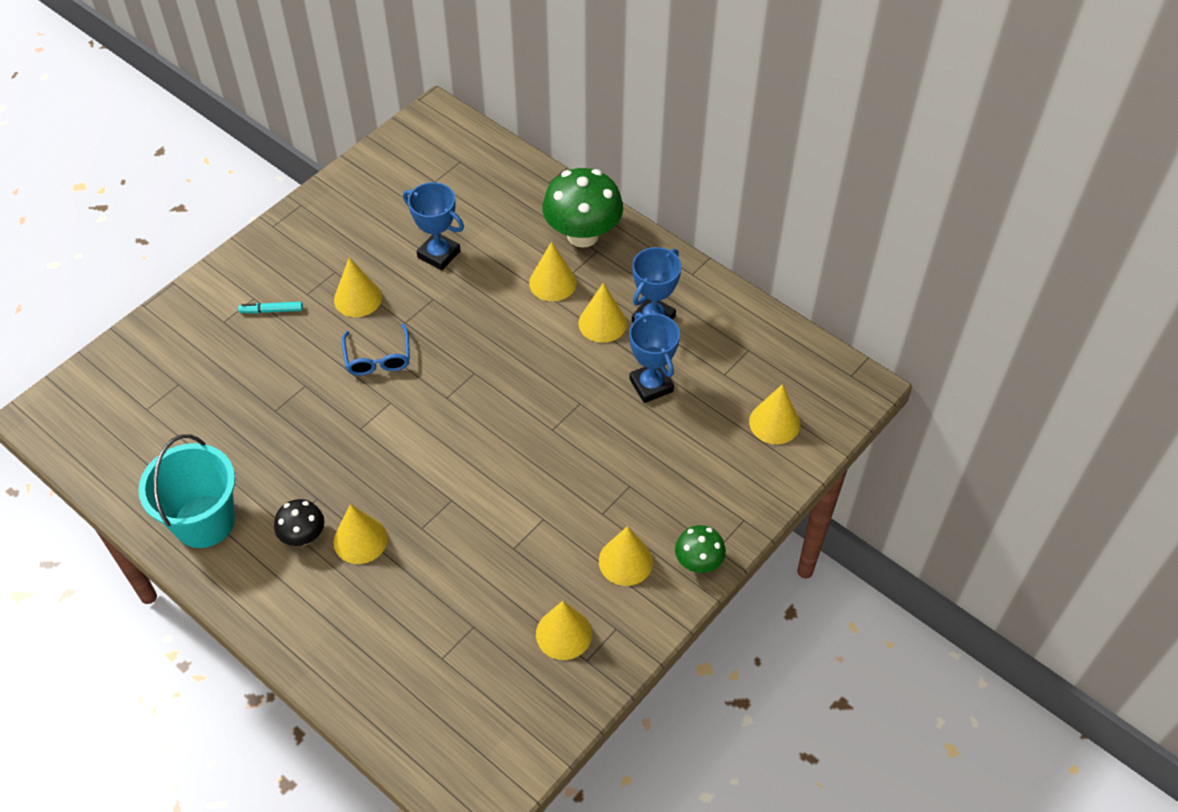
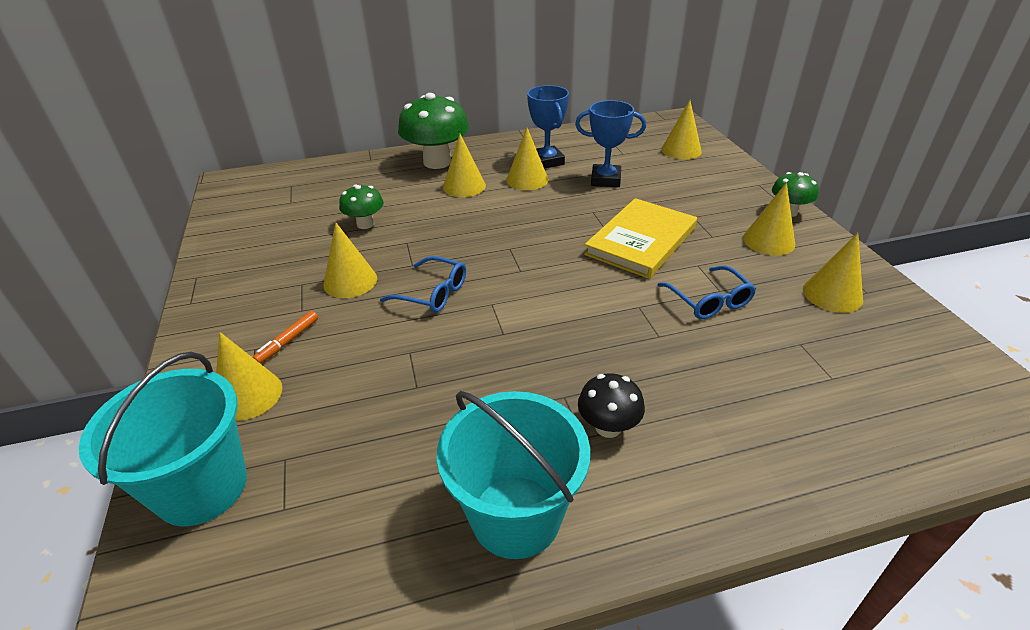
camera: 55 degrees left, 15 degrees down
turquoise marker [238,302,303,313] -> orange marker [253,311,318,364]
yellow cone [333,504,388,564] -> yellow cone moved to [216,332,282,421]
blue trophy [403,182,464,270] -> green mushroom [339,185,384,229]
none -> turquoise bucket [79,352,247,526]
none -> yellow book [584,198,697,279]
none -> blue glasses [658,266,756,319]

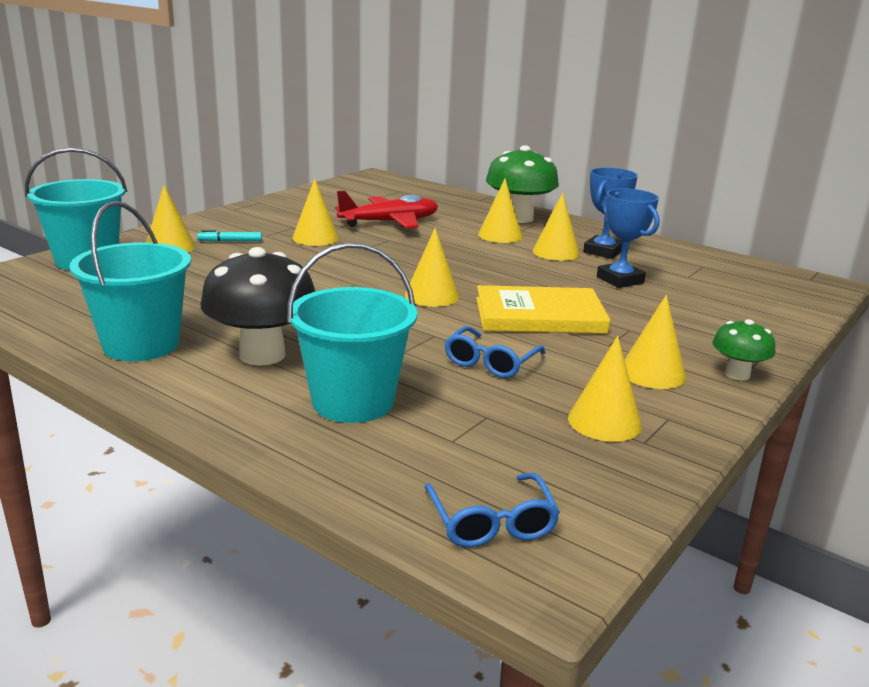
camera: 50 degrees right, 15 degrees down
orange marker [253,311,318,364] -> turquoise marker [197,230,262,242]
green mushroom [339,185,384,229] -> red plane [335,190,438,229]
blue glasses [380,256,466,313] -> blue glasses moved to [425,473,560,547]
black mushroom [578,373,645,438] -> black mushroom [201,247,315,366], size x1.87
yellow cone [661,100,702,159] -> yellow cone moved to [405,228,459,307]
none -> turquoise bucket [287,243,417,423]

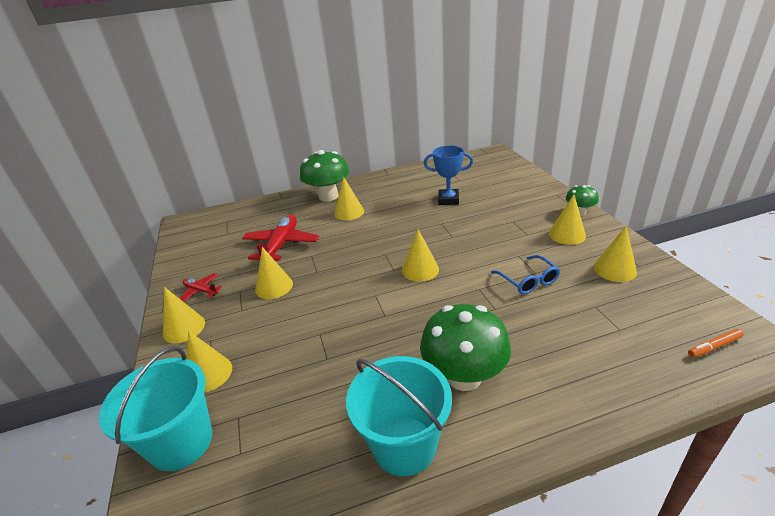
camera: 50 degrees left, 10 degrees up
turquoise marker [197,230,262,242] -> none
black mushroom [201,247,315,366] -> green mushroom [420,304,511,391]
turquoise bucket [287,243,417,423] -> none
blue glasses [425,473,560,547] -> orange marker [688,329,744,358]
yellow book [476,285,610,334] -> none
yellow cone [533,193,580,261] -> yellow cone moved to [163,287,205,343]
blue trophy [583,167,638,259] -> none
none -> red plane [180,273,223,302]

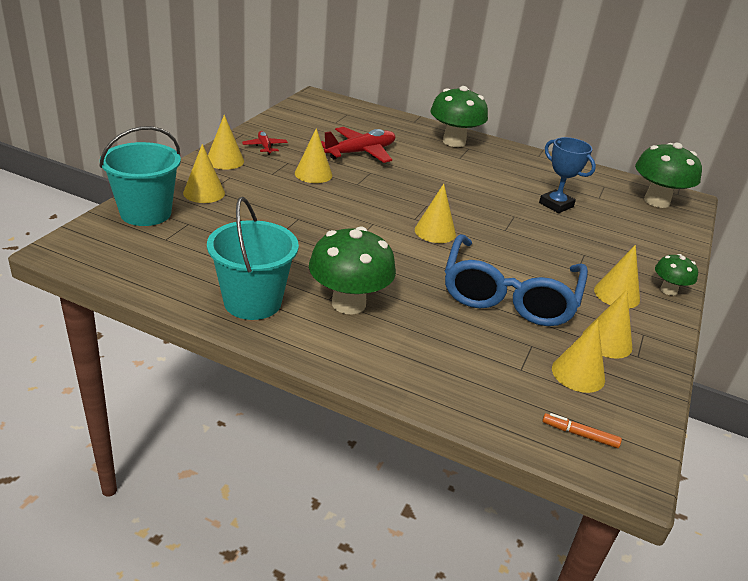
camera: 35 degrees right, 0 degrees up
yellow cone [334,177,364,220] -> yellow cone moved to [552,320,605,393]
blue glasses [491,255,560,294] -> blue glasses [445,234,588,326], size x2.15
none -> green mushroom [635,143,702,208]

